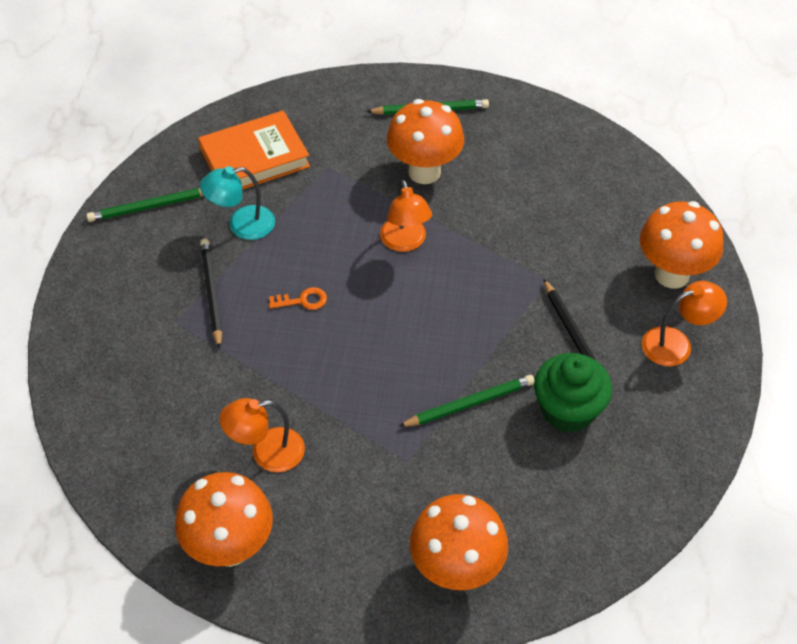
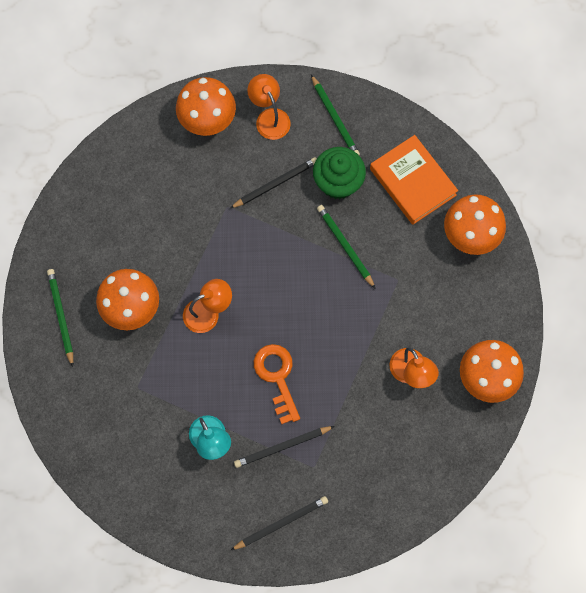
camera: 100 degrees left, 20 degrees up
green pencil [86,188,204,222] -> green pencil moved to [311,75,360,155]
orange book [198,110,310,190] -> orange book moved to [370,135,458,225]
orange key [269,287,327,310] -> orange key [254,344,300,424], size x1.86
none -> black pencil [230,496,328,551]

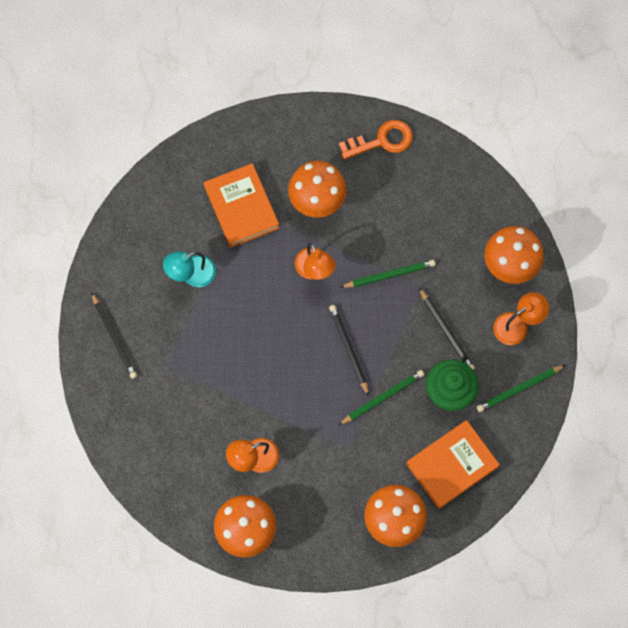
camera: 90 degrees right, 0 degrees up
green pencil [47,269,73,367] -> green pencil moved to [340,260,435,288]
black pencil [234,426,335,468] -> black pencil moved to [329,305,369,396]
orange key [254,344,300,424] -> orange key moved to [339,120,413,160]
none -> orange book [204,163,279,248]

